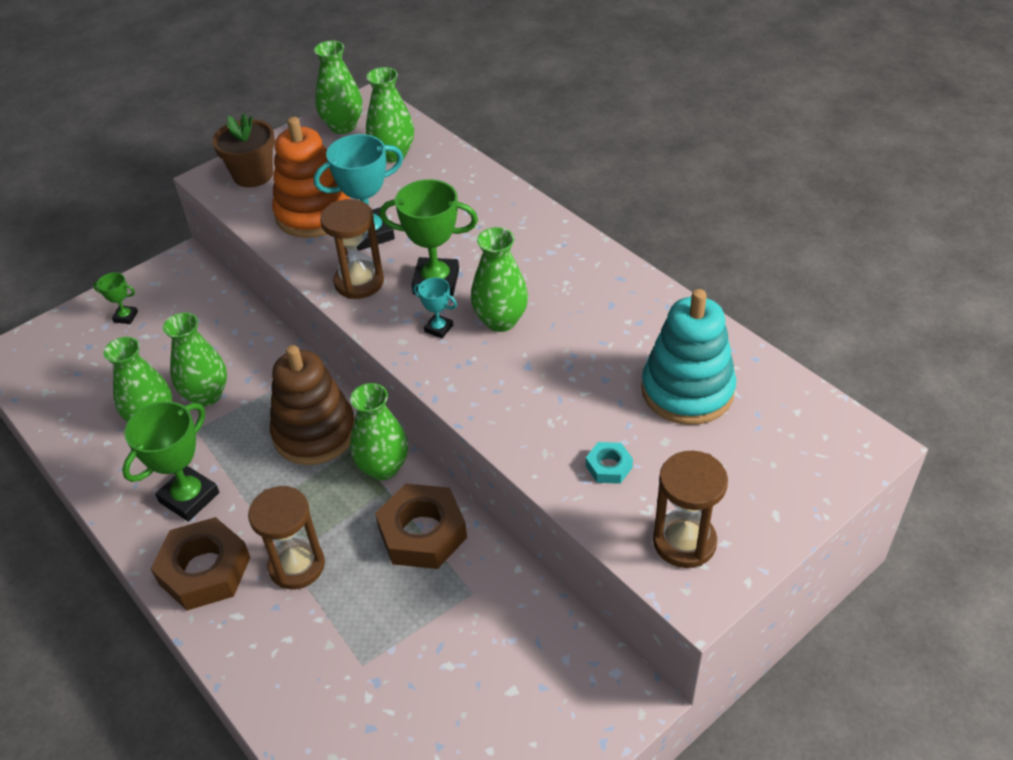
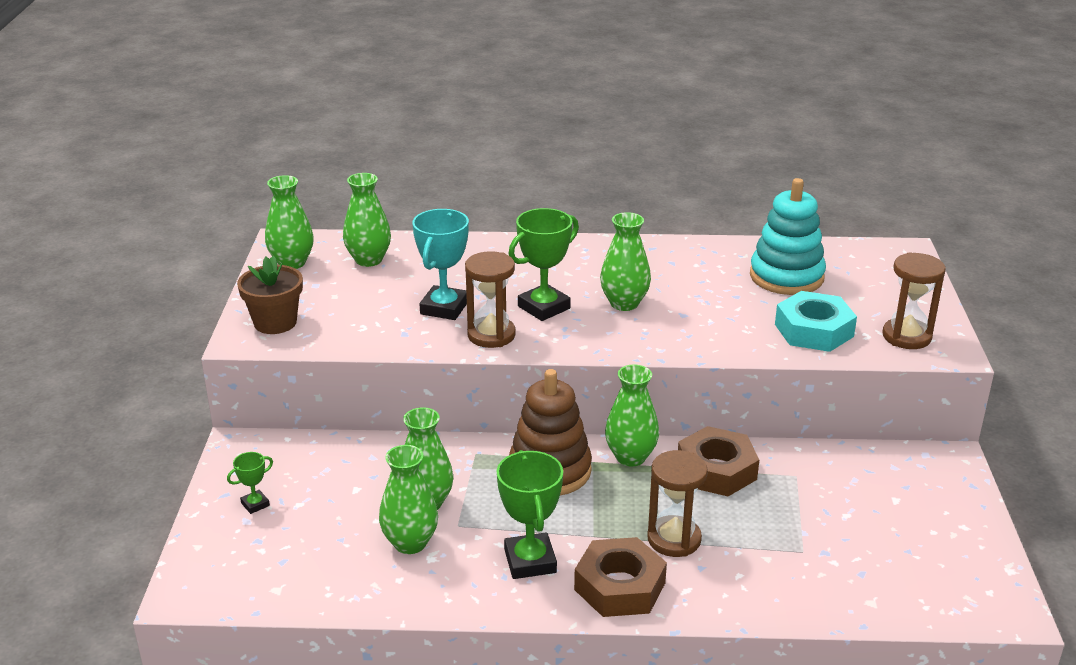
camera: 50 degrees left, 15 degrees down
orange stacking toy [272,117,350,238] -> none
turquoise trophy [413,277,457,339] -> none
turquoise nut [586,442,633,484] -> turquoise nut [775,291,857,352], size x2.08

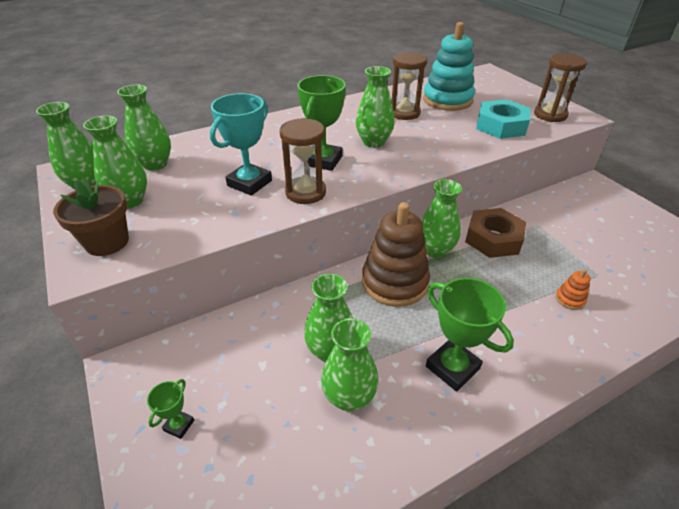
camera: 30 degrees left, 10 degrees up
turquoise trophy [412,209,469,320] -> turquoise trophy turned 45 degrees clockwise [210,93,272,196]
brown nut [574,537,667,617] -> none
brown hourglass [647,450,708,557] -> brown hourglass moved to [391,52,427,120]
none -> green vase [83,115,147,209]
none -> orange stacking toy [556,269,590,310]

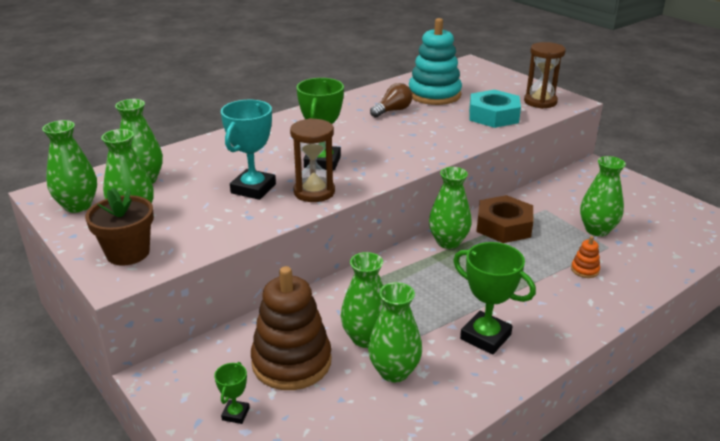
camera: 10 degrees left, 10 degrees down
green vase [356,66,395,148] -> green vase moved to [580,156,626,236]
brown stacking toy [362,202,430,307] -> brown stacking toy moved to [251,266,331,390]
brown hourglass [391,52,427,120] -> brown light bulb [370,83,412,118]

